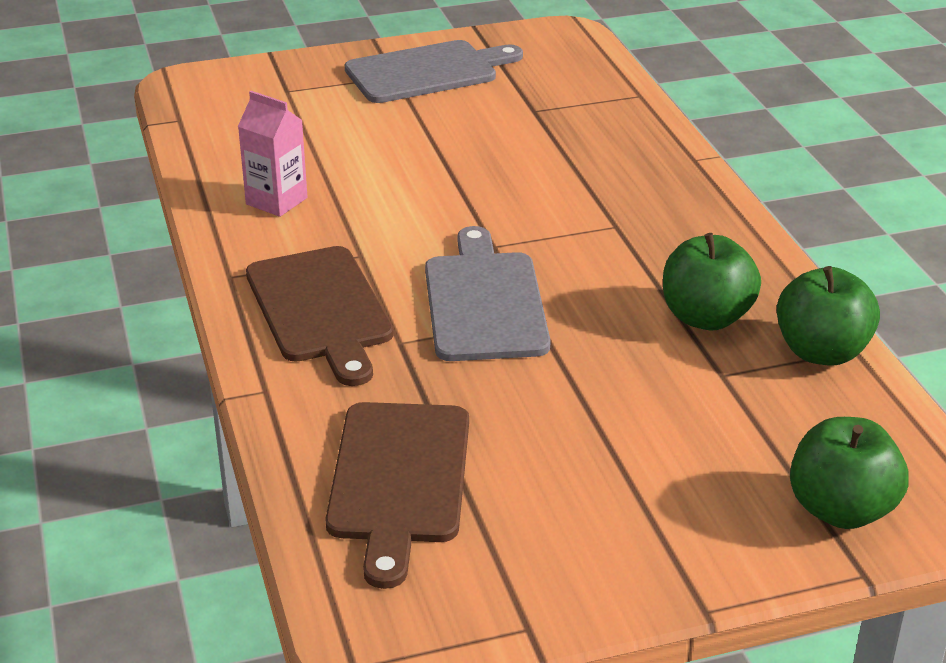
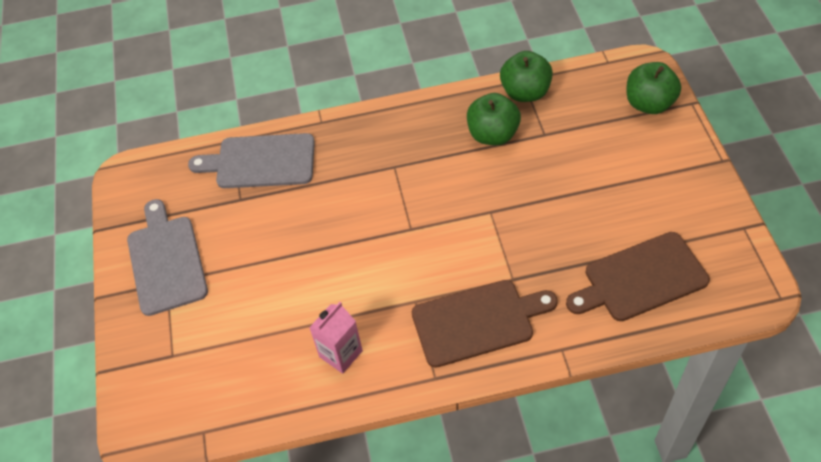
camera: 80 degrees left, 20 degrees up
brown cutting board [325,402,469,589] -> brown cutting board turned 150 degrees clockwise [566,232,710,321]
grey cutting board [425,226,551,361] -> grey cutting board moved to [188,133,315,188]

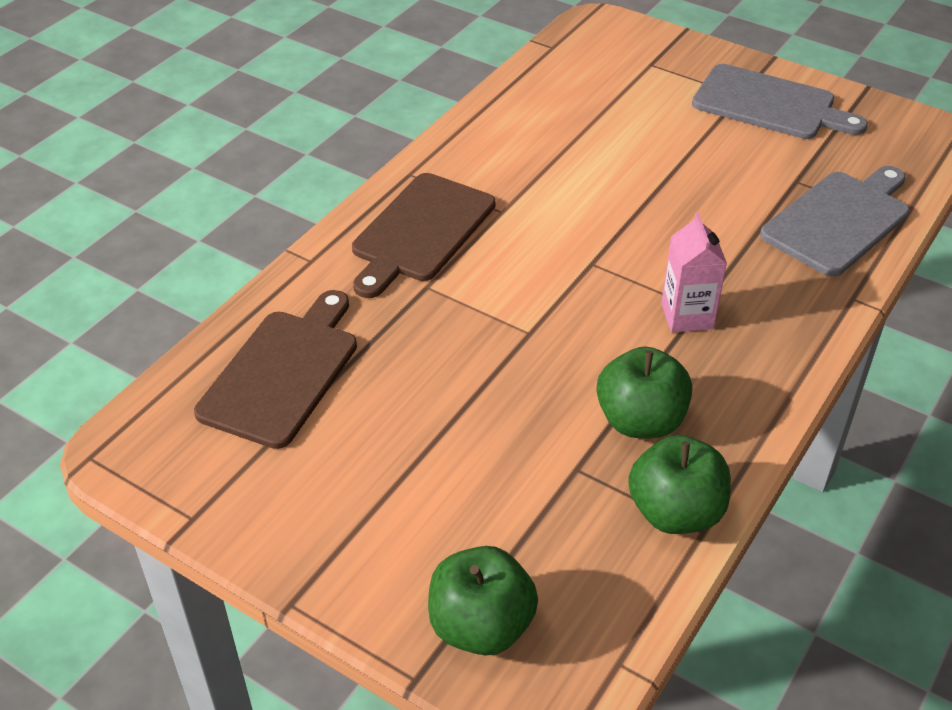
camera: 130 degrees right, 10 degrees down
pink carton [309,302,363,374] -> pink carton moved to [661,212,727,332]

